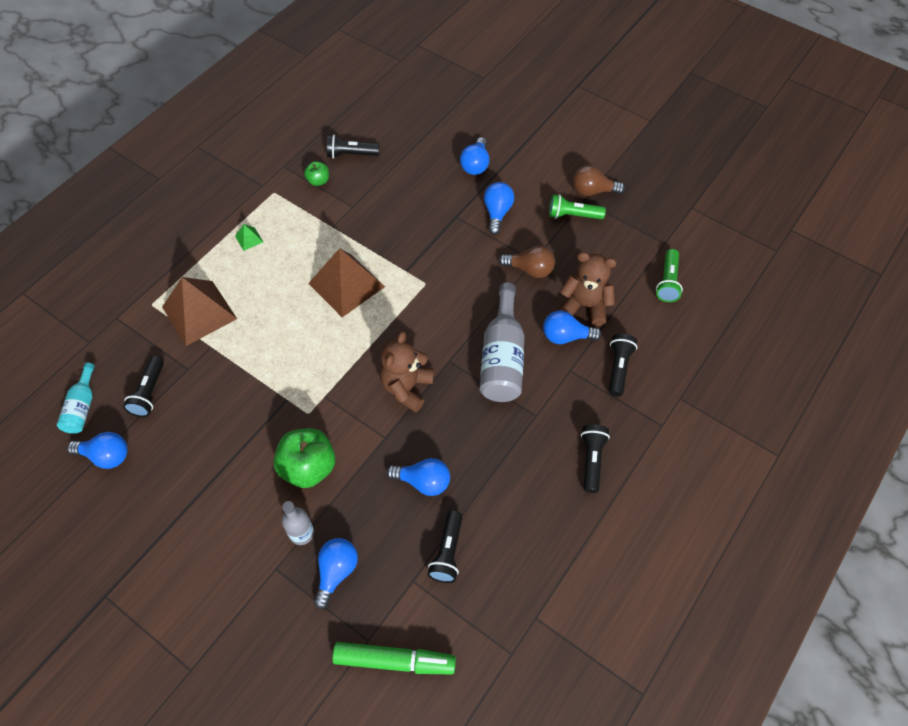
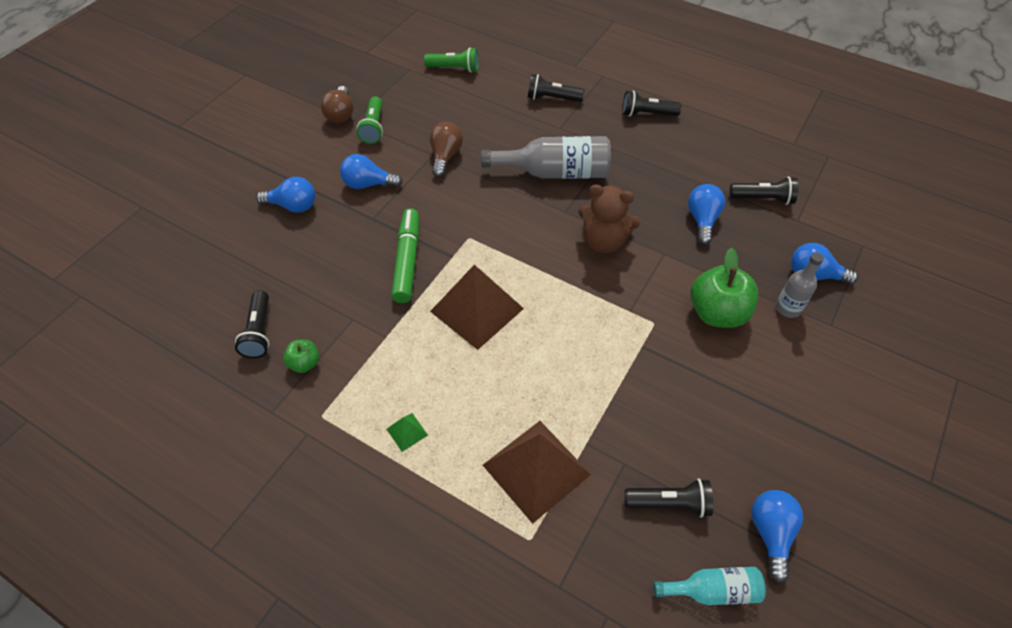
camera: 95 degrees left, 5 degrees down
green marker [332,642,456,674] -> green marker moved to [391,208,419,303]
blue light bulb [543,311,602,344] -> none
brown teddy bear [559,252,616,326] -> none

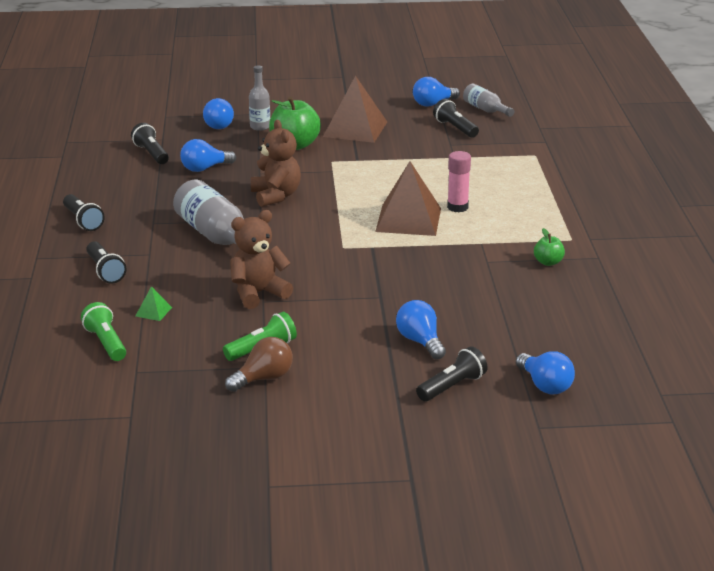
camera: 125 degrees left, 25 degrees down
black flashlight [235,290,270,358] -> black flashlight moved to [416,346,487,402]
blue light bulb [340,154,403,189] -> blue light bulb moved to [516,351,575,394]
green pyramid [387,413,428,452] -> green pyramid moved to [135,286,172,321]
green marker [391,208,419,303] -> none
brown light bulb [430,122,463,177] -> brown teddy bear [230,210,293,309]
brown pyramid [483,421,591,524] -> brown pyramid moved to [323,75,387,143]
turquoise bottle [653,567,766,605] -> grey bottle [463,84,514,117]
none -> pink glue stick [447,151,471,212]

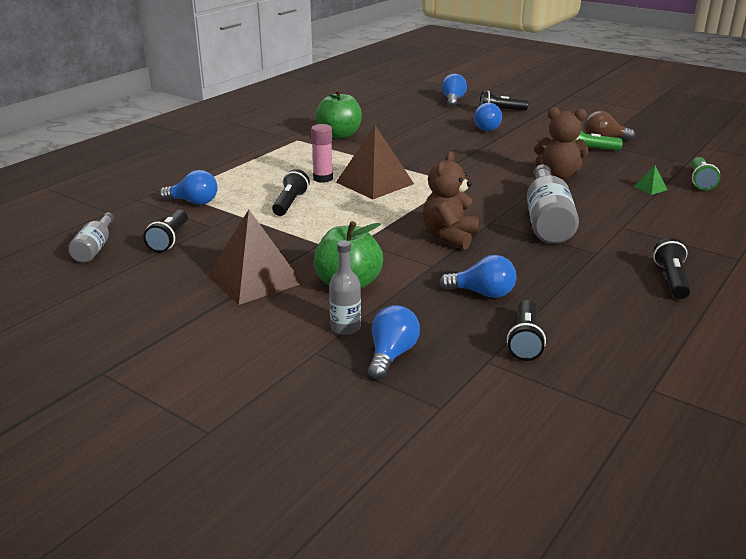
camera: 140 degrees left, 0 degrees up
black flashlight [86,241,126,284] -> black flashlight moved to [272,169,310,216]
blue light bulb [413,77,460,107] -> blue light bulb moved to [159,170,218,205]
green apple [534,228,565,266] -> green apple [316,89,362,139], size x1.95

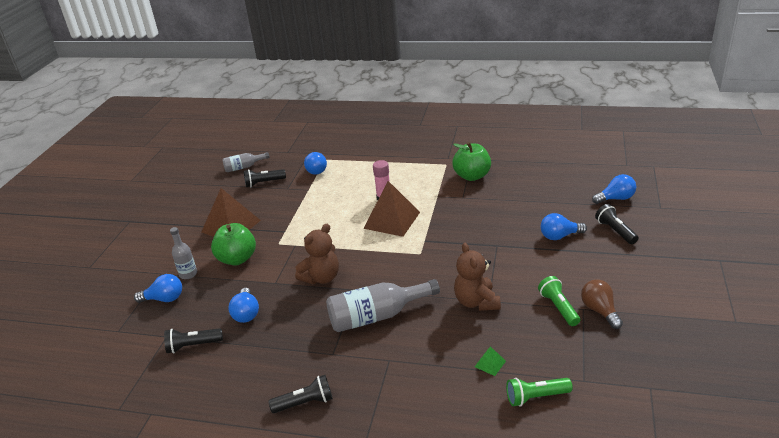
camera: 70 degrees right, 5 degrees up
black flashlight [272,169,310,216] -> none
brown teddy bear [423,151,479,250] -> brown teddy bear turned 135 degrees clockwise [295,224,339,284]

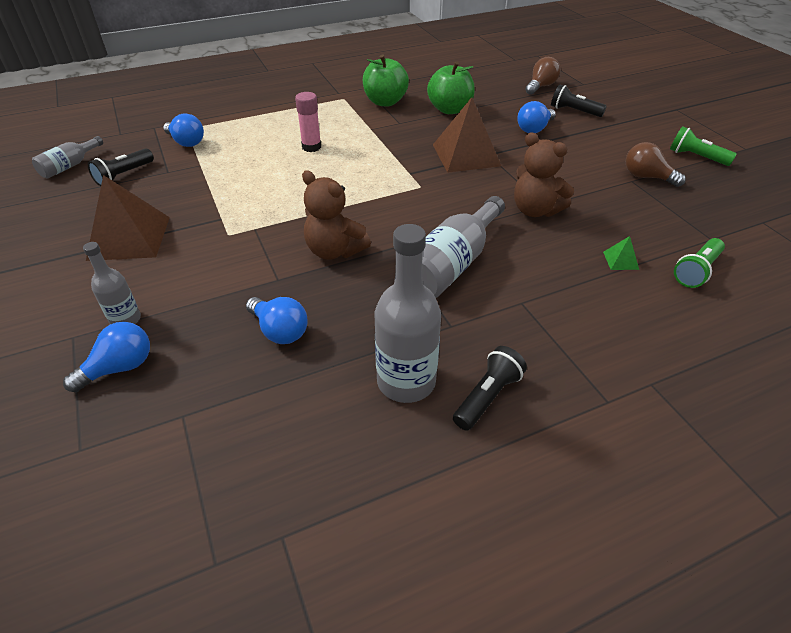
camera: 40 degrees left, 10 degrees up
black flashlight [164,328,223,353] -> none
green apple [211,223,256,266] -> green apple moved to [427,61,475,114]
brown teddy bear [295,224,339,284] -> brown teddy bear turned 120 degrees clockwise [302,170,371,260]
brown pyramid [363,181,420,237] -> brown pyramid moved to [433,97,501,173]
green flashlight [538,276,580,326] -> green flashlight moved to [670,126,737,166]
blue light bulb [592,174,636,204] -> brown light bulb [525,57,561,95]
none -> grey bottle [375,224,441,403]

